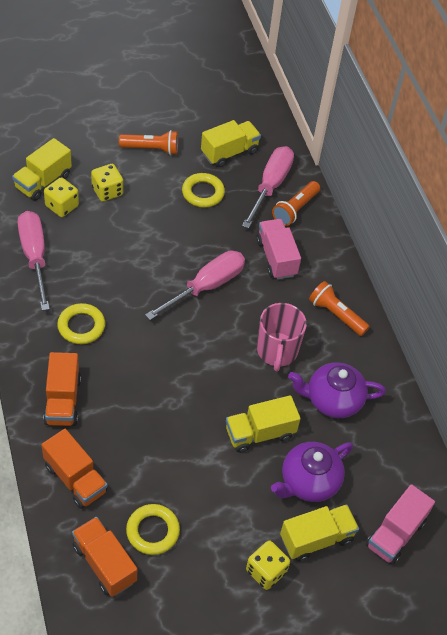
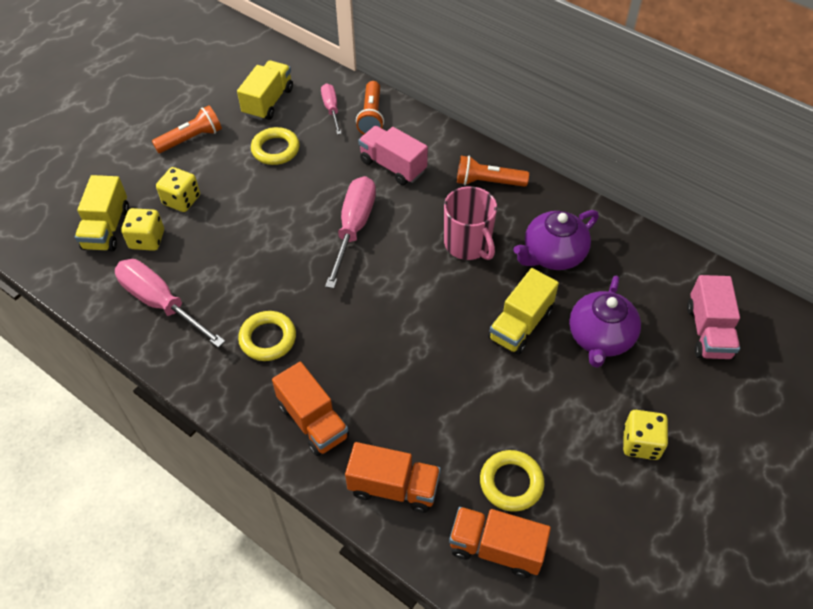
camera: 30 degrees left, 0 degrees up
pink screwdriver [242,146,294,229] -> pink screwdriver [321,83,342,135], size x0.57
yellow truck [280,504,359,562] -> none

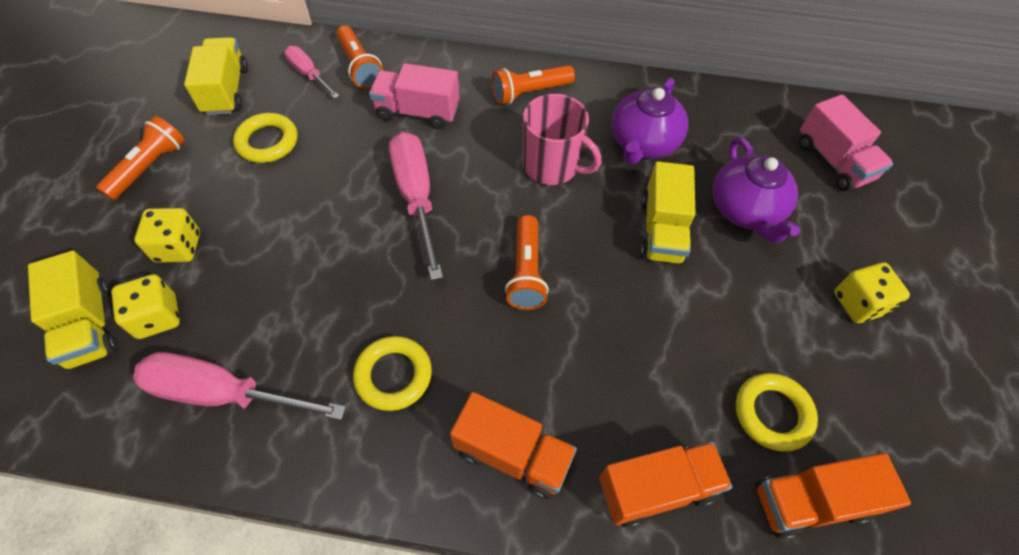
camera: 30 degrees left, 5 degrees up
none -> orange flashlight [505,215,549,310]

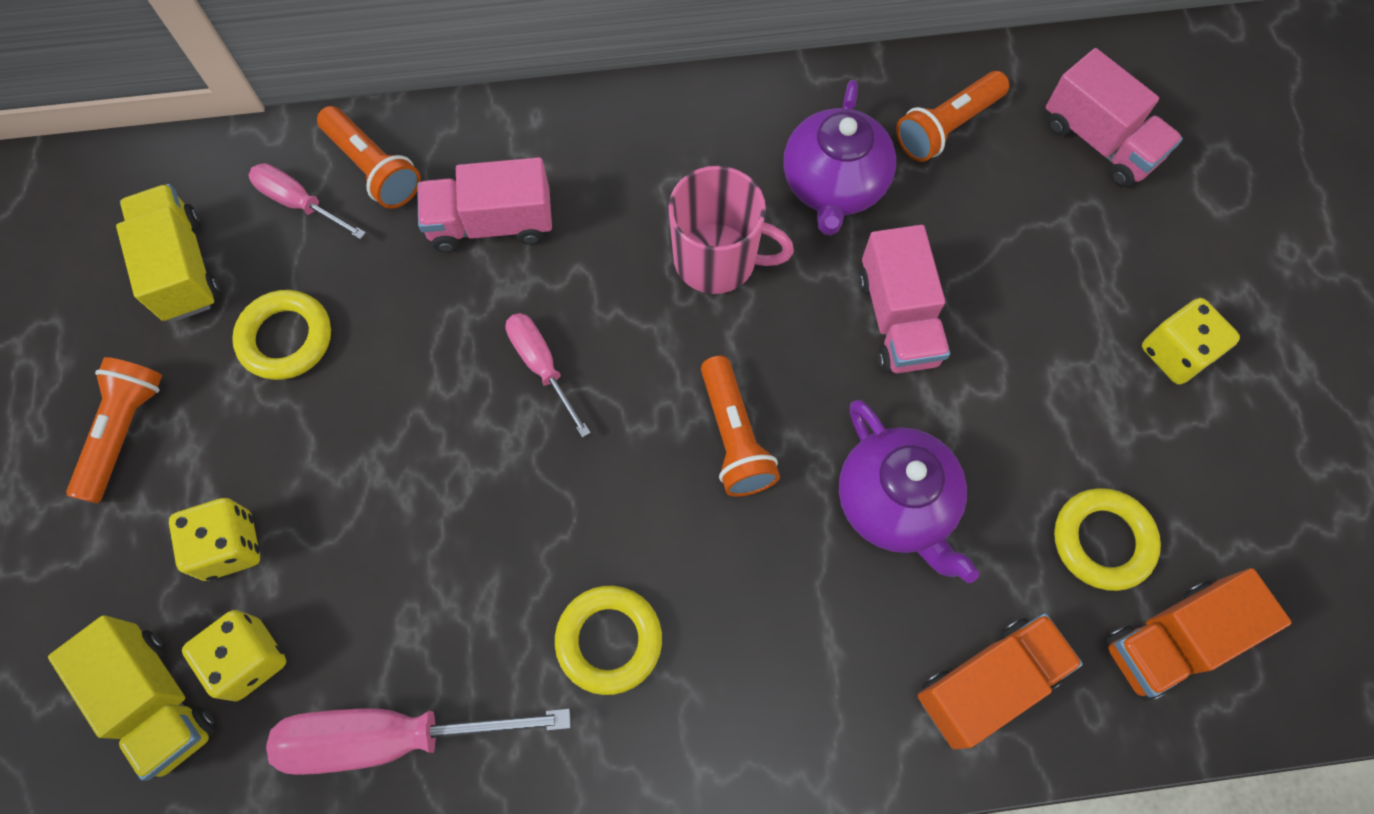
camera: 15 degrees left, 10 degrees up
pink screwdriver [389,132,443,280] -> pink screwdriver [505,313,591,438], size x0.57
orange truck [450,392,577,499] -> none
orange flashlight [492,65,575,105] -> orange flashlight moved to [896,71,1009,162]
yellow truck [640,161,695,264] -> pink truck [859,225,950,373]
purple teapot [713,137,800,243] -> purple teapot moved to [839,400,979,583]

